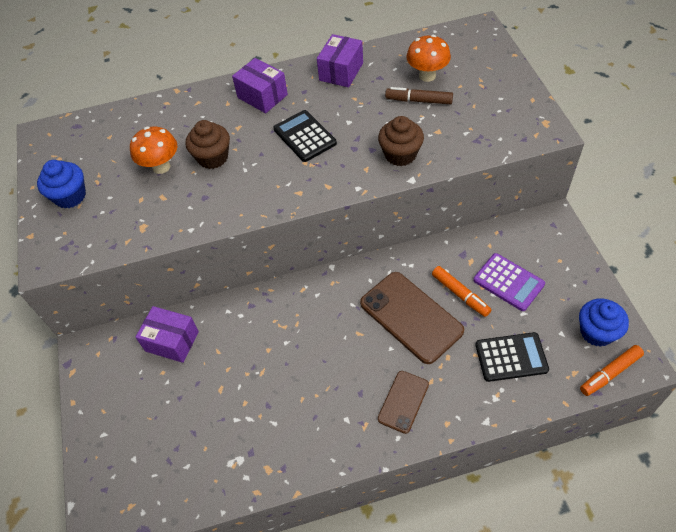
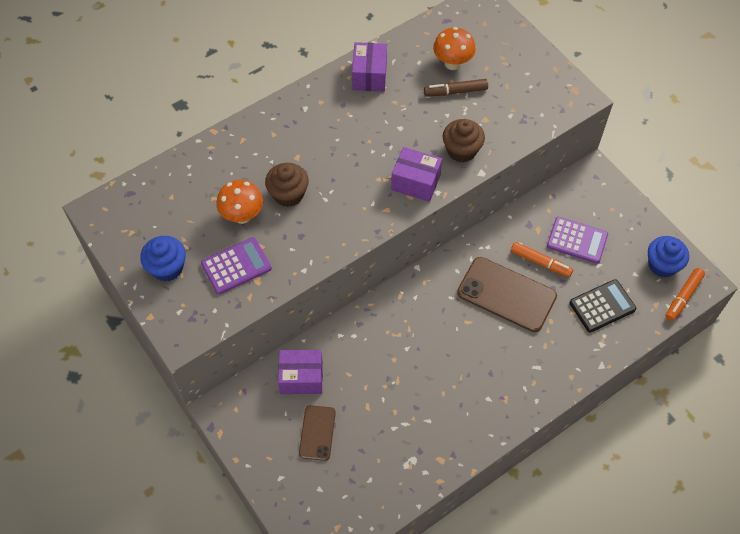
camera: 25 degrees left, 5 degrees up
purple box [232,58,288,113] -> purple box moved to [391,147,442,202]
black calculator [273,110,337,162] -> none
brown phone [378,371,429,434] -> brown phone moved to [299,405,336,461]
none -> purple calculator [201,237,272,295]

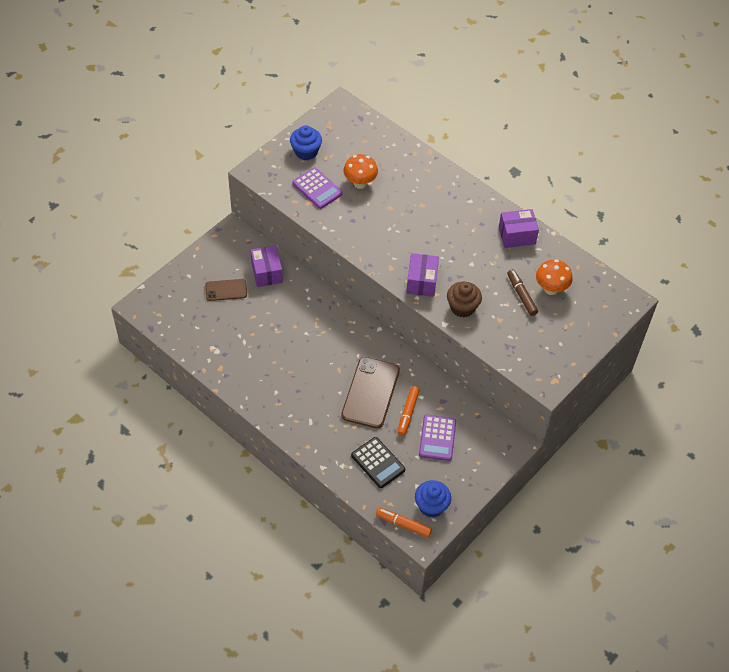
camera: 75 degrees right, 5 degrees down
brown cupcake [265,163,309,207] -> none

